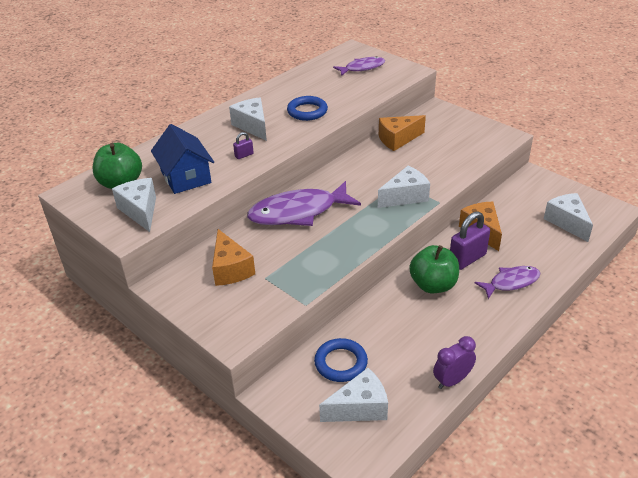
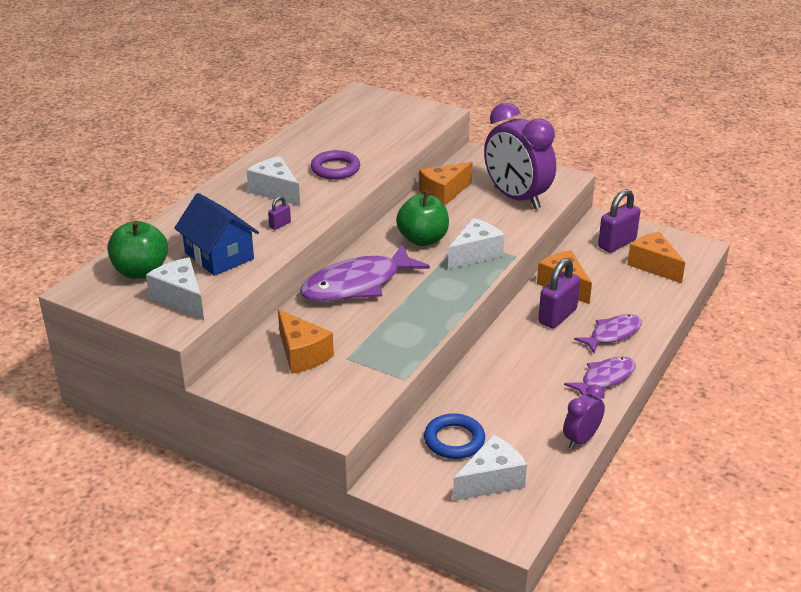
camera: 15 degrees left, 5 degrees down
blue ring [287,96,328,121] -> purple ring [311,150,360,179]
purple fish [333,56,385,76] -> purple fish moved to [564,357,636,395]
green apple [409,245,459,293] -> green apple moved to [396,191,449,246]
white cheese [544,193,593,242] -> orange cheese [627,232,685,283]
none -> purple clock [484,103,556,209]
none -> purple padlock [598,189,641,253]

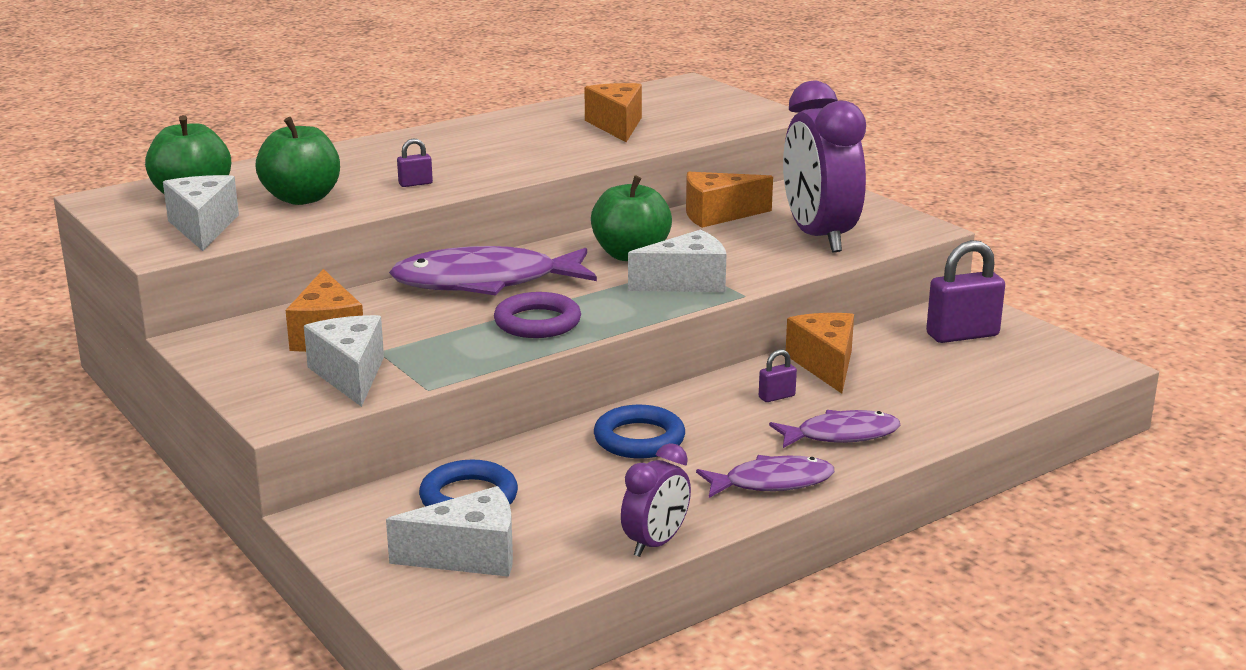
camera: 25 degrees right, 10 degrees down
blue house [174,193,259,276] -> green apple [255,117,340,205]
white cheese [247,156,300,206] -> white cheese moved to [304,315,384,407]
purple ring [311,150,360,179] -> purple ring moved to [494,292,581,338]
purple padlock [538,258,580,328] -> purple padlock [759,350,797,402], size x0.47
purple clock [563,384,605,449] -> purple clock turned 150 degrees clockwise [621,443,691,557]
orange cheese [627,232,685,283] -> orange cheese moved to [584,83,642,142]
none -> blue ring [594,405,685,458]

